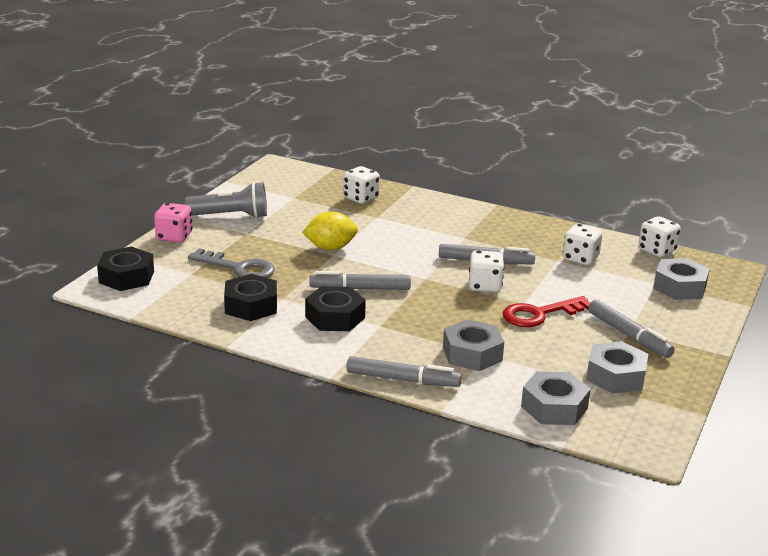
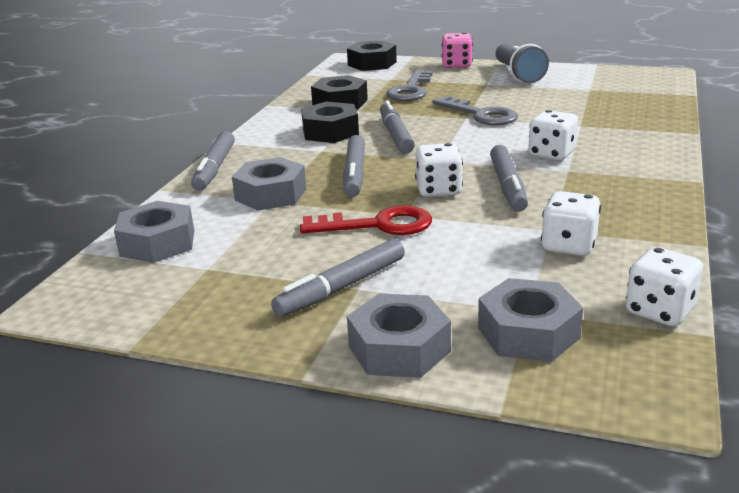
camera: 85 degrees right, 0 degrees up
yellow lemon [302,211,358,250] -> grey key [432,96,518,125]
white dice [343,166,380,204] -> white dice moved to [528,110,578,160]
red key [503,296,590,327] -> red key turned 120 degrees clockwise [300,205,432,235]
grey nut [586,341,648,394] -> grey nut moved to [347,294,451,378]
none -> grey marker [343,135,365,197]

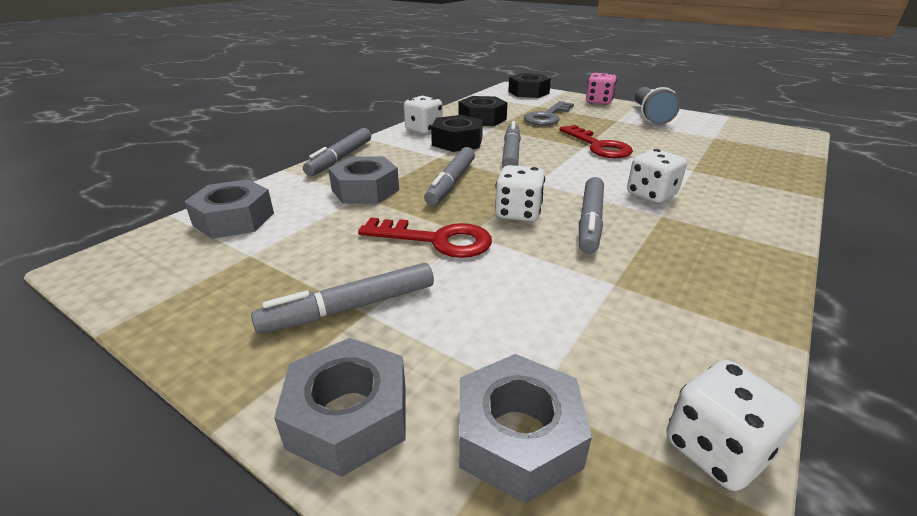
camera: 15 degrees right, 5 degrees up
grey key [432,96,518,125] -> red key [559,125,633,158]
white dice [541,191,601,256] -> white dice moved to [404,96,443,134]

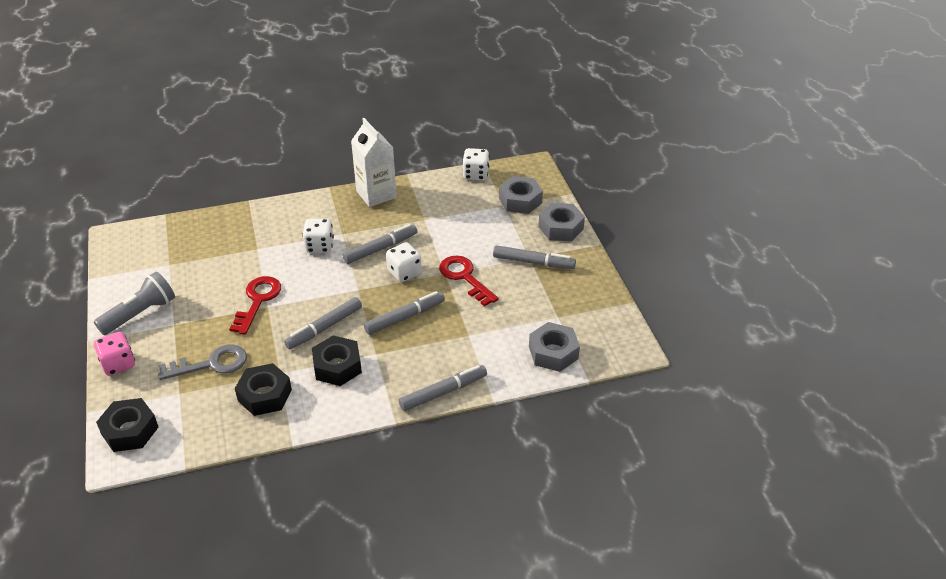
camera: 140 degrees left, 10 degrees up
grey nut [328,156,399,204] -> none
white dice [404,96,443,134] -> none
none -> white carton [351,118,397,207]

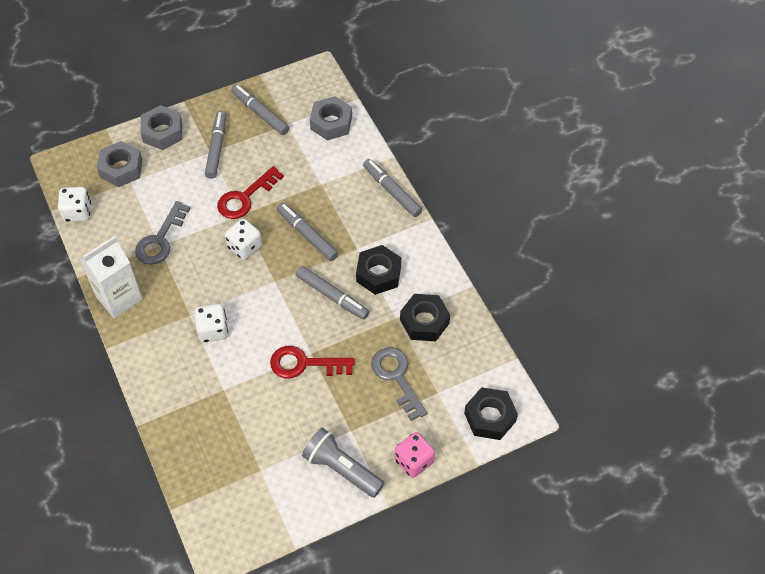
camera: 100 degrees left, 15 degrees up
grey marker [342,224,417,264] -> grey marker moved to [231,84,289,135]
none -> grey key [135,201,191,265]

